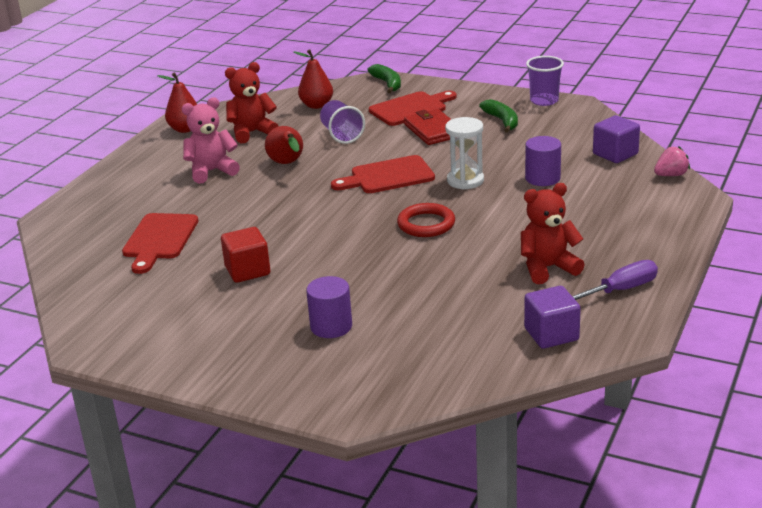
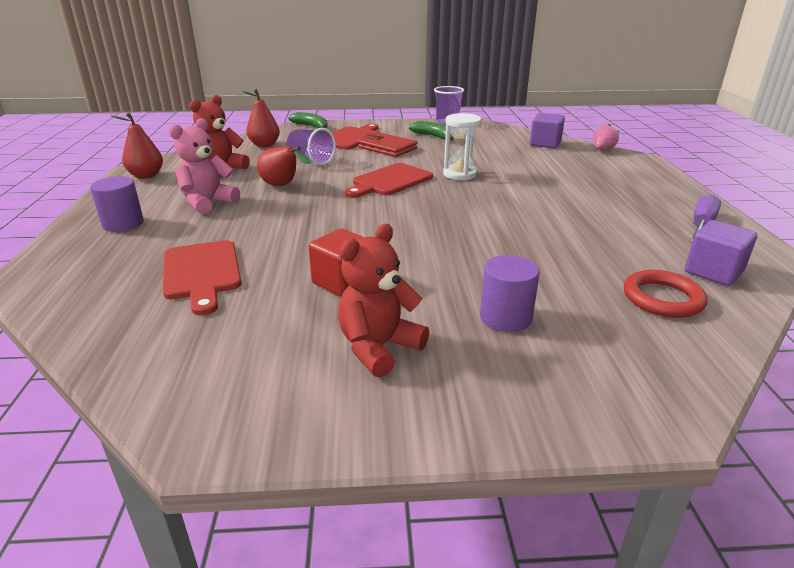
camera: 30 degrees left, 0 degrees up
red ring [397,203,455,237] -> red ring moved to [624,270,707,318]
red teddy bear [521,183,585,284] -> red teddy bear moved to [338,223,429,377]
purple cylinder [525,136,561,186] -> purple cylinder moved to [90,176,144,232]

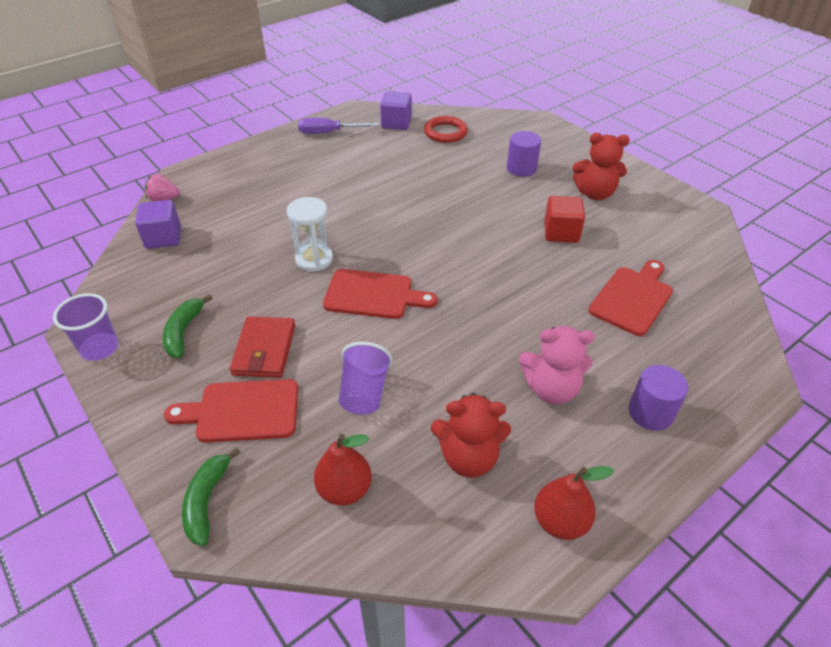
camera: 125 degrees left, 15 degrees up
red pear [257,146,310,186] -> none

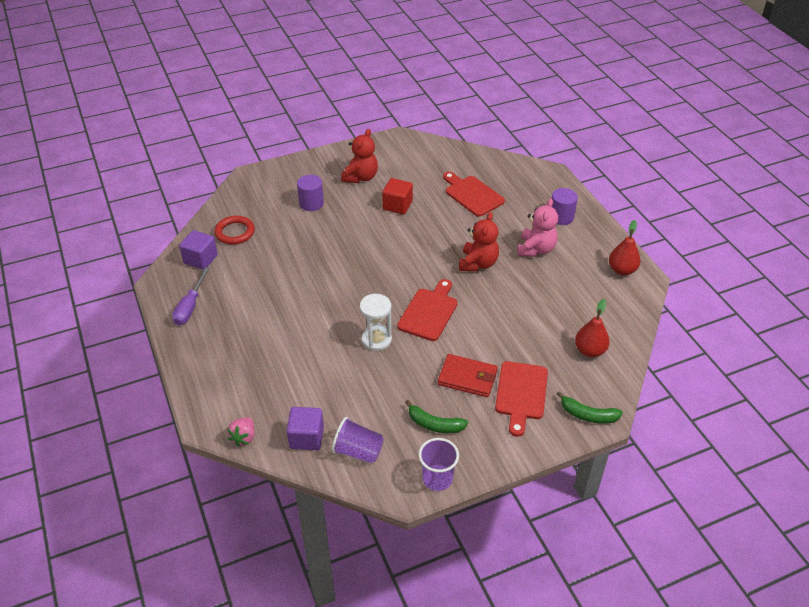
camera: 75 degrees left, 0 degrees up
purple cup [338,342,392,415] -> purple cup moved to [332,417,384,463]
red teddy bear [431,393,511,478] -> red teddy bear moved to [459,212,499,271]

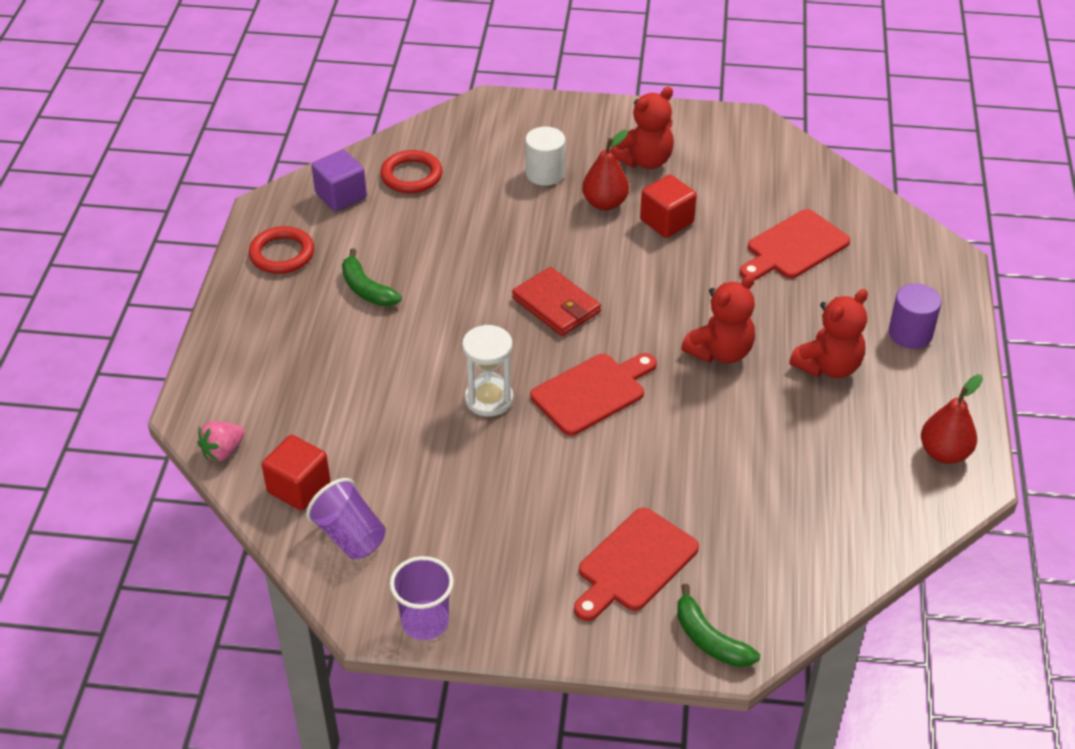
camera: 30 degrees right, 0 degrees up
purple screwdriver [172,267,210,325] -> red ring [249,226,314,274]
purple cube [286,407,324,450] -> red cube [262,435,330,510]
purple cylinder [297,175,324,211] -> white cylinder [525,127,566,186]
green banana [405,400,468,433] -> green banana moved to [342,249,402,306]
red wallet [438,354,498,397] -> red wallet moved to [512,267,601,336]
red cutting board [443,172,505,217] -> red cutting board turned 120 degrees counterclockwise [740,209,850,280]
pink teddy bear [517,198,558,257] -> red teddy bear [789,289,868,378]
red pear [575,299,610,357] -> red pear moved to [582,130,629,210]

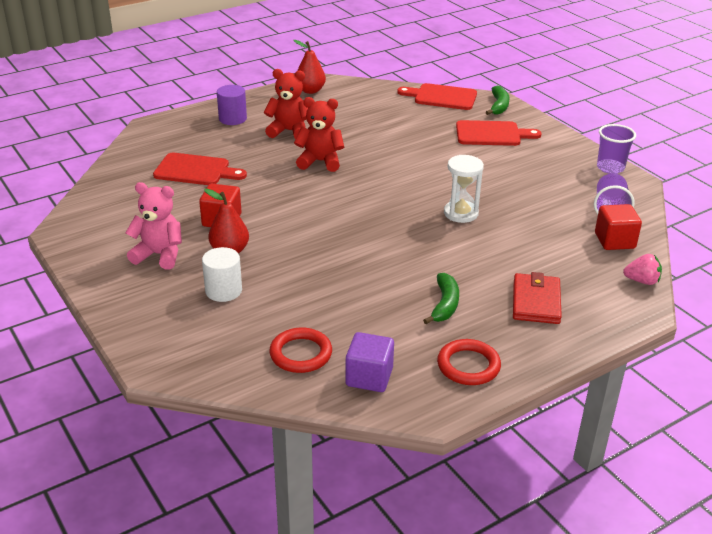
camera: 130 degrees left, 10 degrees down
red wallet [512,267,601,336] -> red wallet moved to [513,272,562,324]
red cutting board [530,353,657,436] -> red cutting board moved to [397,83,477,110]
red teddy bear [610,87,674,169] -> pink teddy bear [125,182,182,270]

